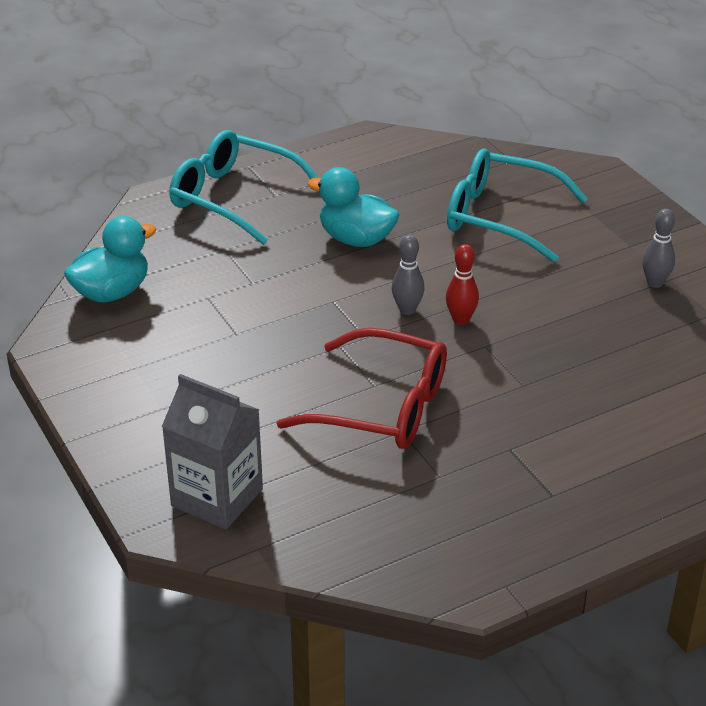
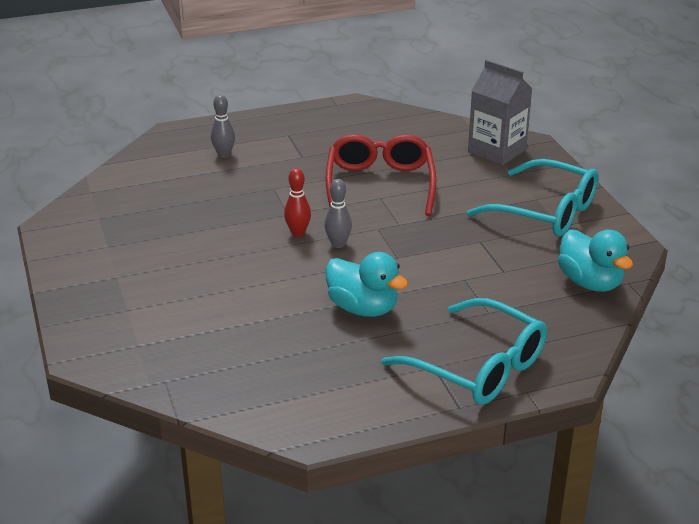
camera: 170 degrees left, 5 degrees down
turquoise duck [64,216,156,302] -> turquoise duck turned 90 degrees counterclockwise [558,229,633,292]
red glasses [277,328,447,449] -> red glasses turned 60 degrees clockwise [325,134,436,216]
turquoise glasses [447,148,588,262] -> turquoise glasses moved to [467,159,599,237]
grey bowling pin [642,209,675,288] -> grey bowling pin moved to [211,95,235,158]

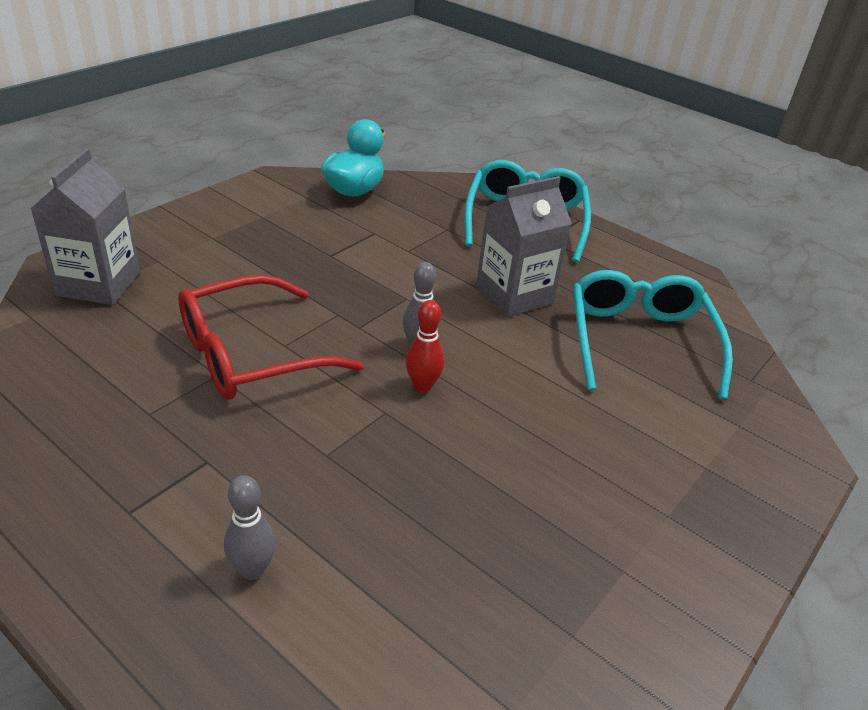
camera: 125 degrees left, 5 degrees up
turquoise duck [325,252,408,317] -> grey carton [476,176,572,317]
turquoise glasses [467,159,599,237] -> turquoise glasses moved to [573,270,733,399]

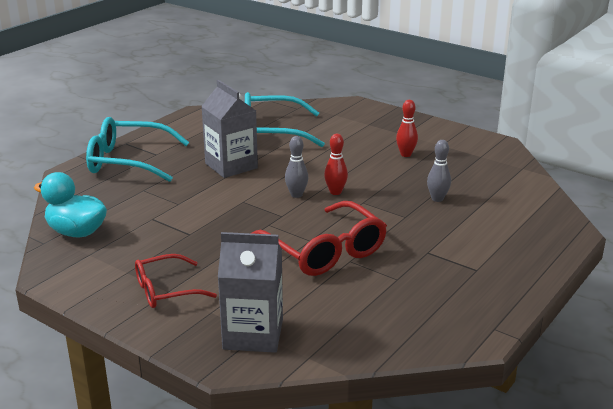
camera: 90 degrees left, 10 degrees down
grey bowling pin [224,475,276,580] -> grey bowling pin moved to [427,140,451,202]
none -> red glasses [135,254,217,308]
none -> red bowling pin [396,100,418,157]

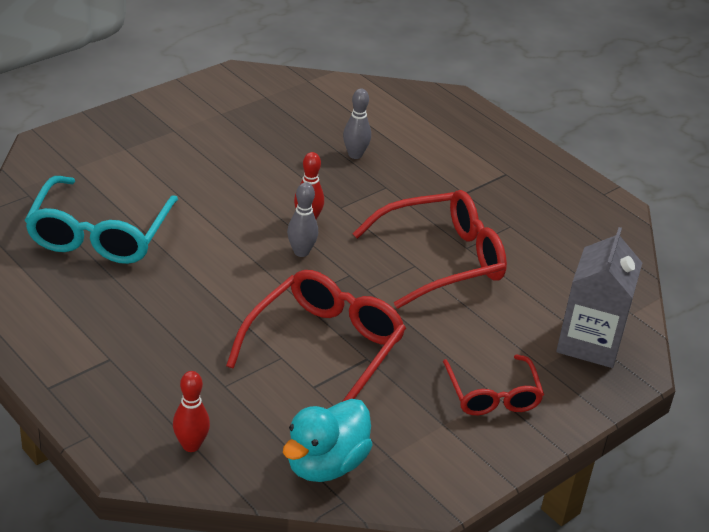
camera: 80 degrees left, 10 degrees up
turquoise glasses [86,117,189,182] -> none
grey carton [201,80,258,178] -> none
red bowling pin [396,100,418,157] -> red bowling pin moved to [173,371,210,452]
none -> red glasses [226,270,406,402]

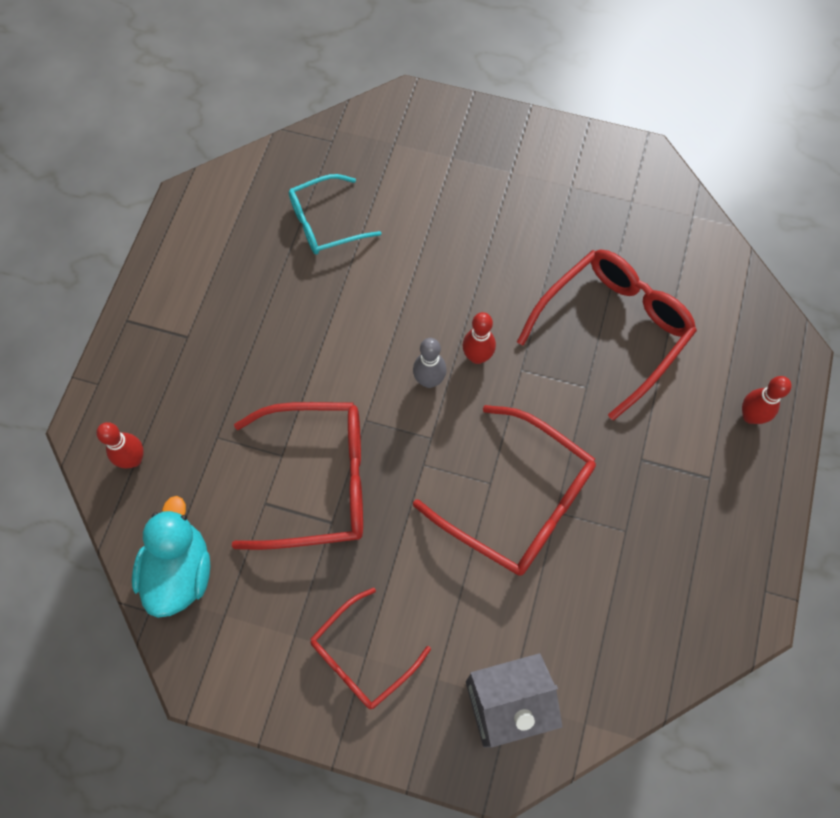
camera: 60 degrees right, 30 degrees up
turquoise glasses [25,176,178,264] -> turquoise glasses [289,174,381,254], size x0.62
turquoise duck [283,399,373,482] -> turquoise duck turned 90 degrees clockwise [132,496,210,618]
grey bowling pin [343,89,371,159] -> red glasses [517,249,697,421]
none -> red bowling pin [742,376,792,424]

